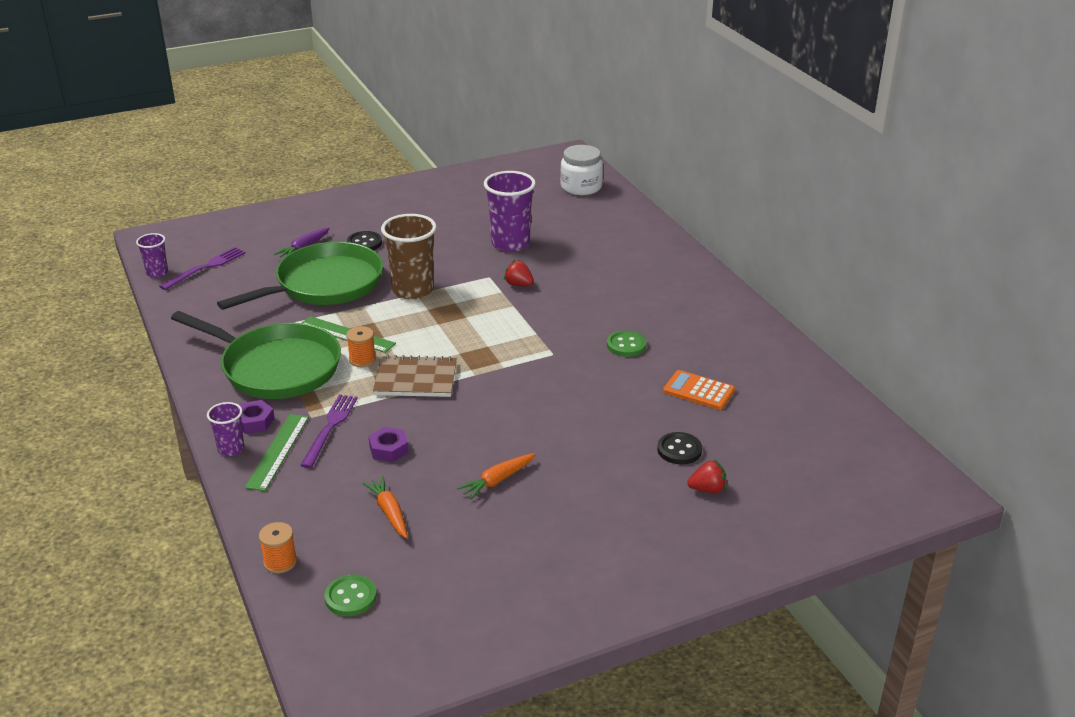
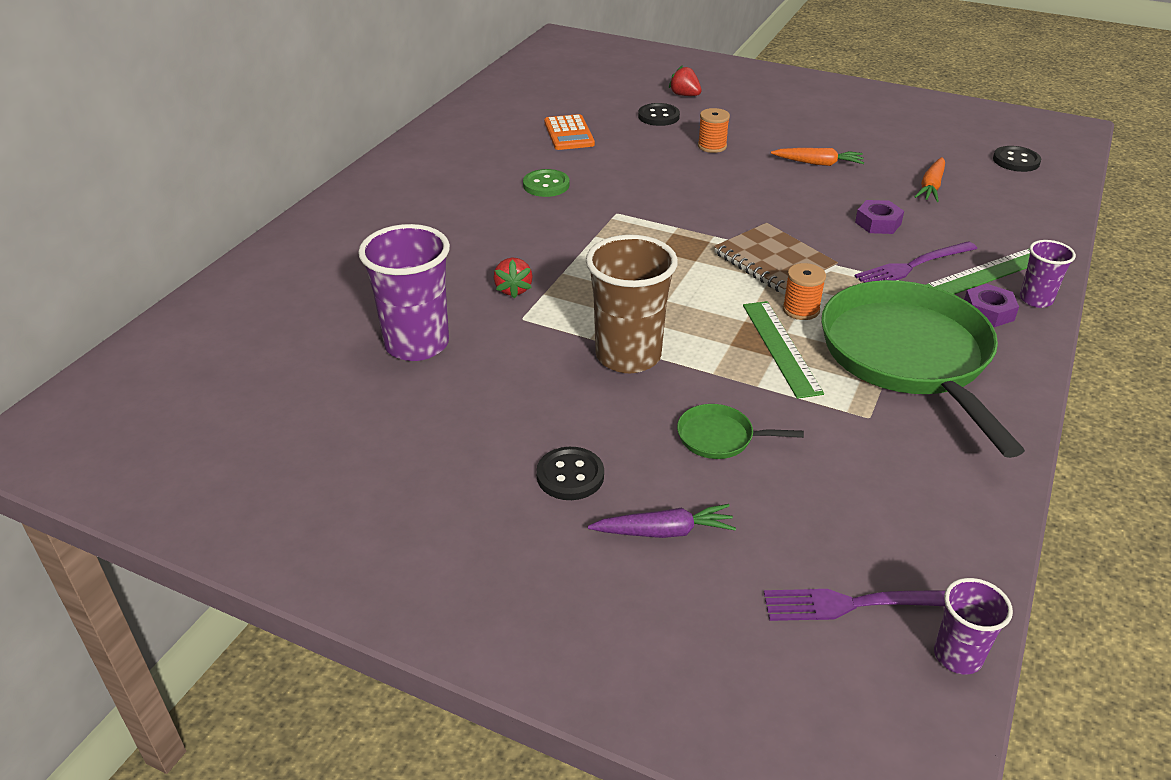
camera: 130 degrees left, 5 degrees up
green pan [217,242,383,310] -> green pan [677,404,804,459], size x0.40
orange spool [259,522,297,573] -> orange spool moved to [698,108,730,153]
green button [324,574,377,616] -> black button [993,146,1041,172]
white jar [560,145,603,195] -> none

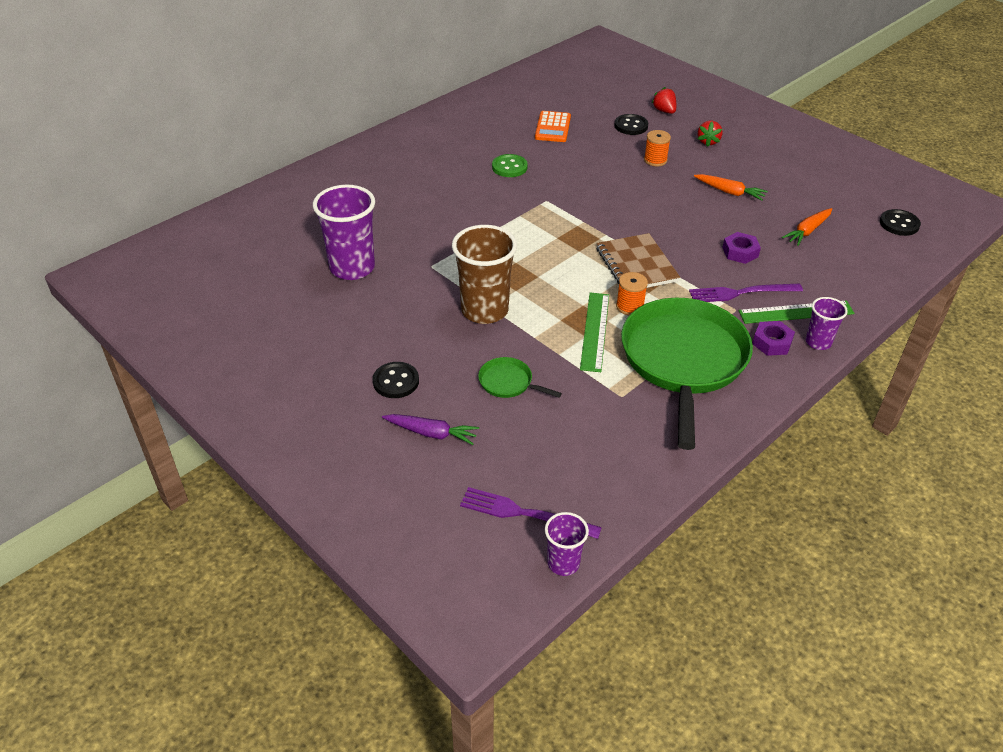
camera: 20 degrees right, 5 degrees up
red strawberry [494,258,533,299] -> red strawberry moved to [698,121,722,147]

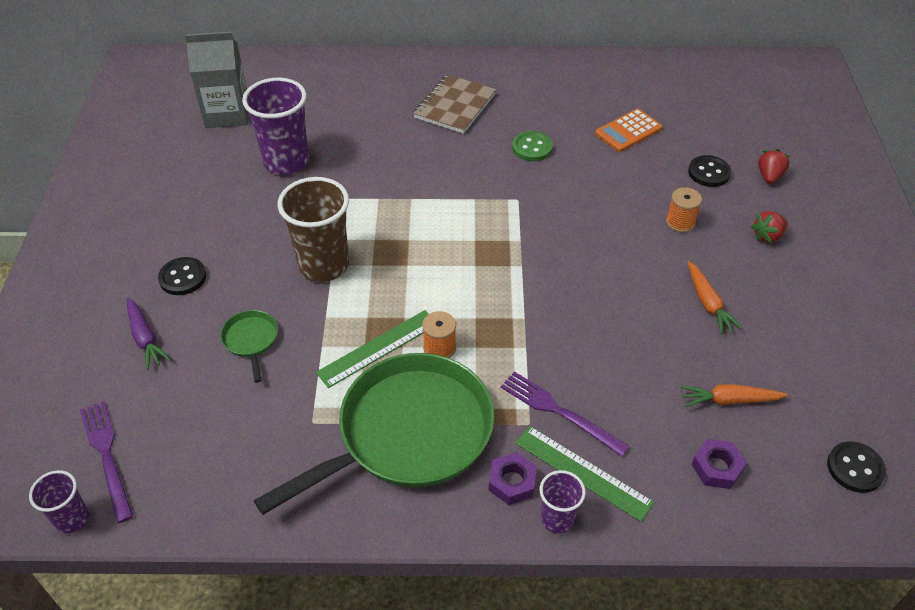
camera: 45 degrees right, 5 degrees up
brown notebook [596,233,680,288] -> brown notebook moved to [413,74,496,134]
purple nut [722,232,761,264] -> purple nut moved to [691,439,747,489]
none -> grey carton [185,31,248,128]

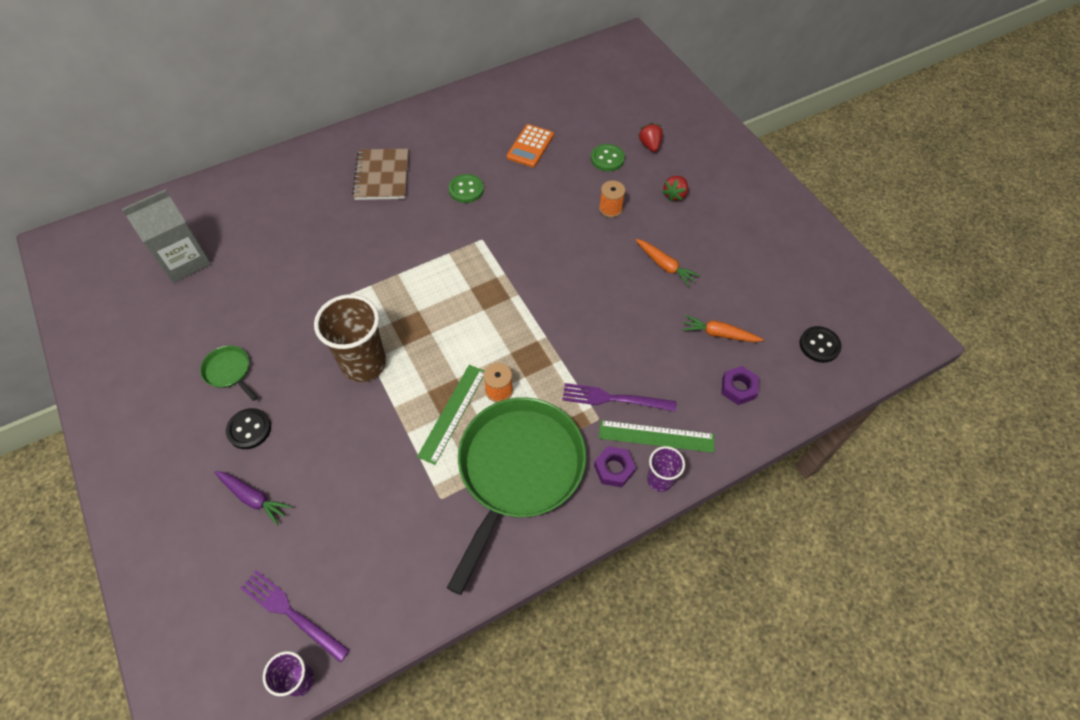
camera: 30 degrees left, 10 degrees up
green pan [220,310,278,383] -> green pan moved to [200,346,258,401]
purple cup [242,78,309,175] -> none
orange carrot [681,384,788,407] -> orange carrot turned 45 degrees clockwise [682,315,764,342]
black button [688,155,731,187] -> green button [591,144,625,171]

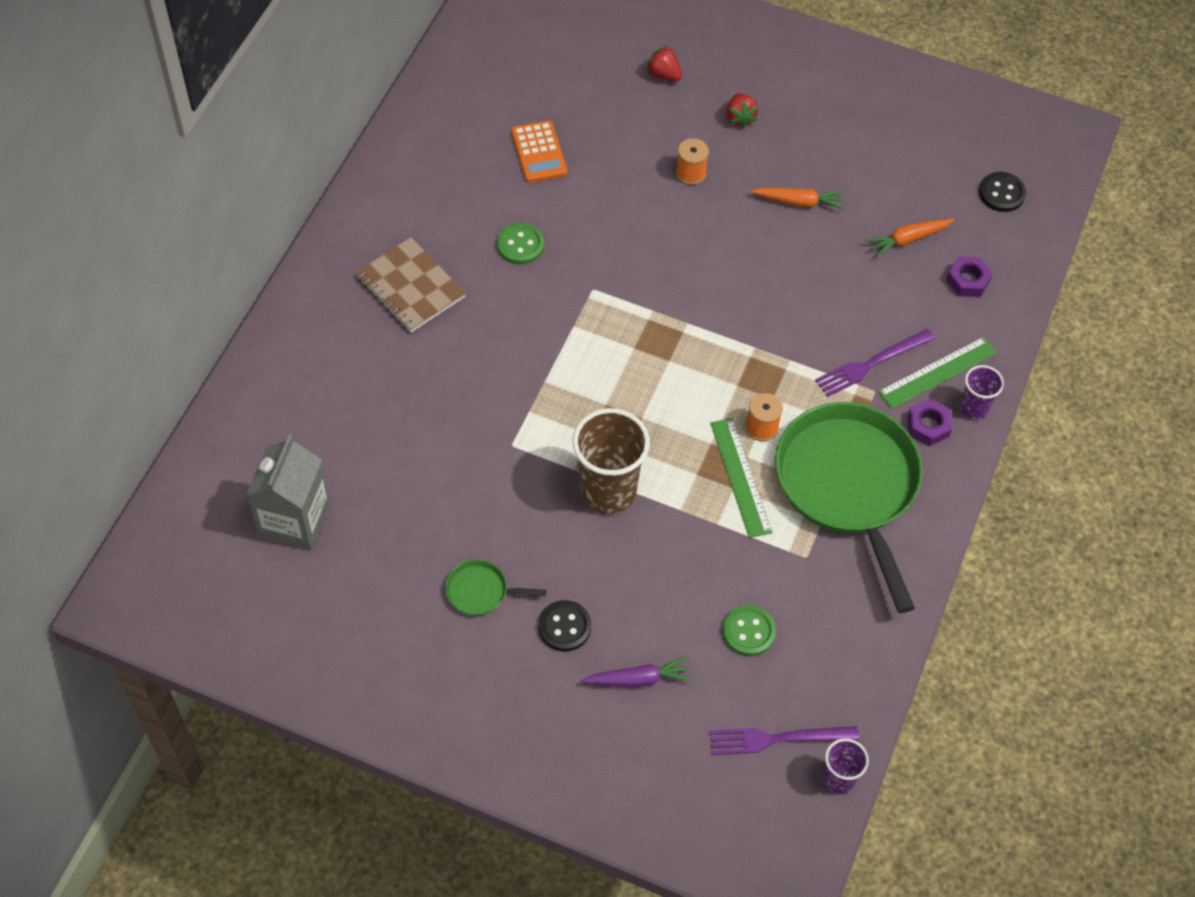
camera: 40 degrees left, 0 degrees up
green button [591,144,625,171] -> green button moved to [723,605,776,656]

